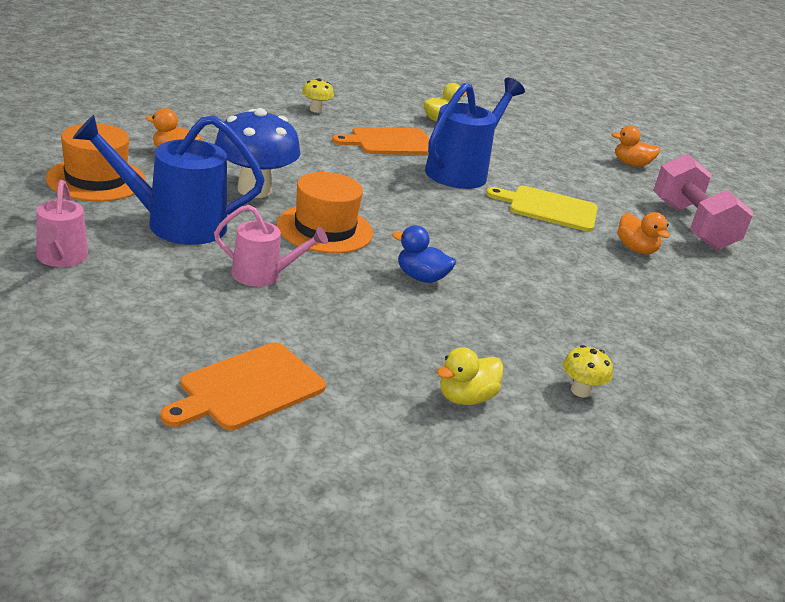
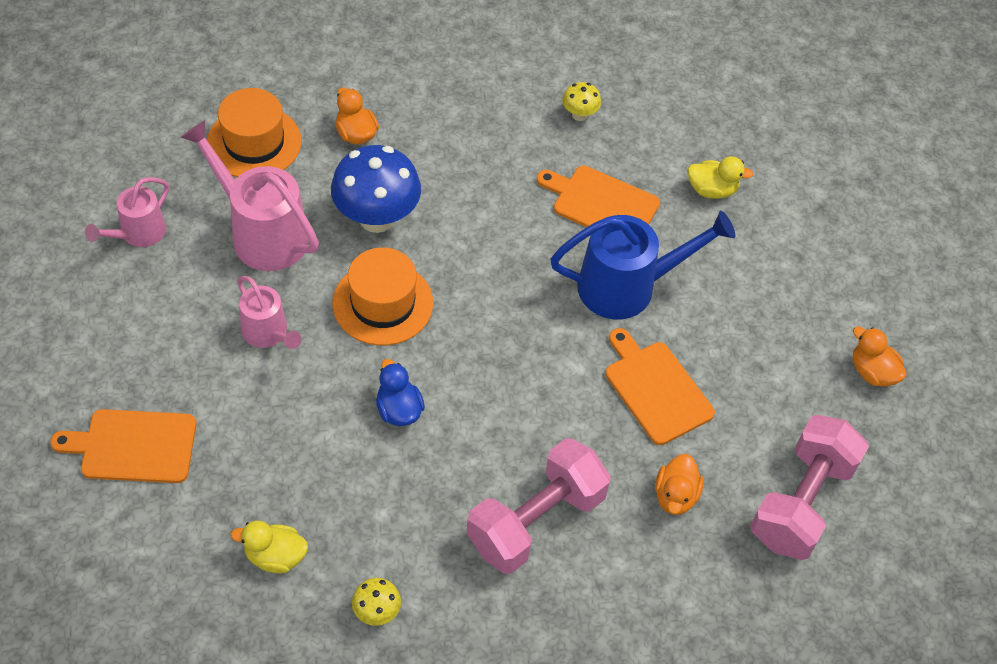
camera: 45 degrees right, 25 degrees up
blue watering can [73,115,265,245] -> pink watering can [180,120,319,271]
yellow cutting board [486,186,598,232] -> orange cutting board [605,328,715,445]
none -> pink dumbbell [467,438,611,574]

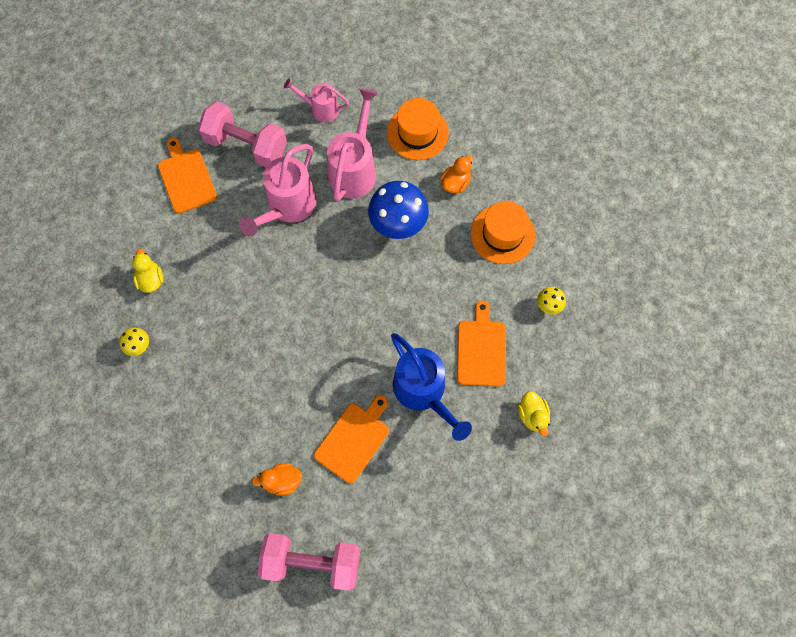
camera: 70 degrees right, 15 degrees up
pink watering can [237,276,301,349] -> pink watering can [239,144,317,236], size x1.71
orange hat [332,248,433,346] -> orange hat moved to [471,201,535,264]
blue duck [376,359,425,426] -> none
pink dumbbell [467,438,611,574] -> pink dumbbell moved to [198,101,287,167]
orange duck [853,327,907,386] -> none

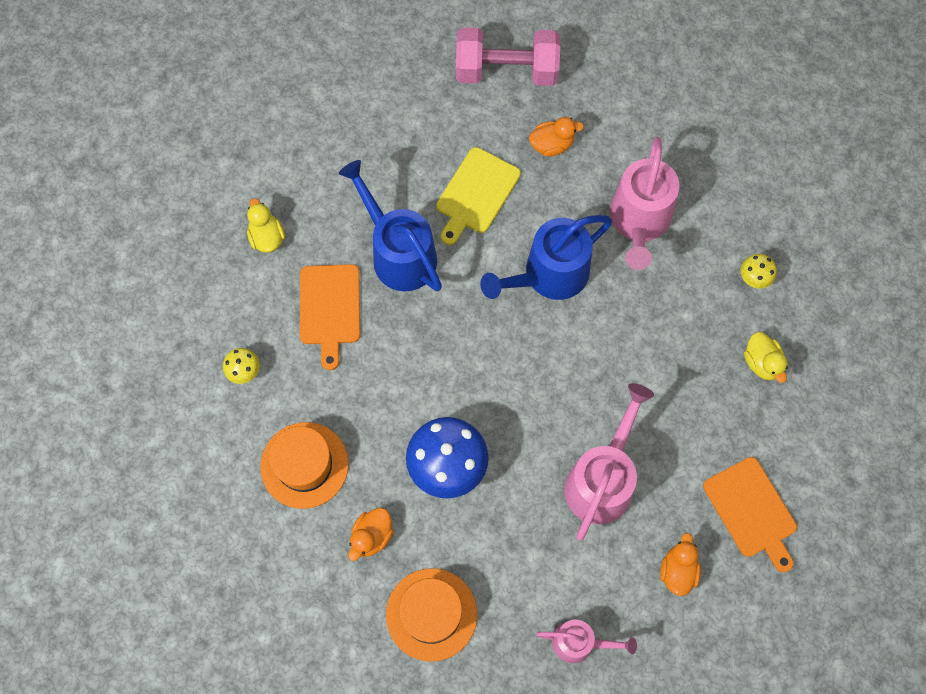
camera: 175 degrees right, 0 degrees up
pink dumbbell [198,101,287,167] -> orange duck [660,533,701,596]
orange cutting board [314,395,389,483] -> yellow cutting board [436,147,521,245]
pink watering can [327,88,378,202] -> pink watering can moved to [610,137,679,270]
none -> blue watering can [480,215,612,300]

